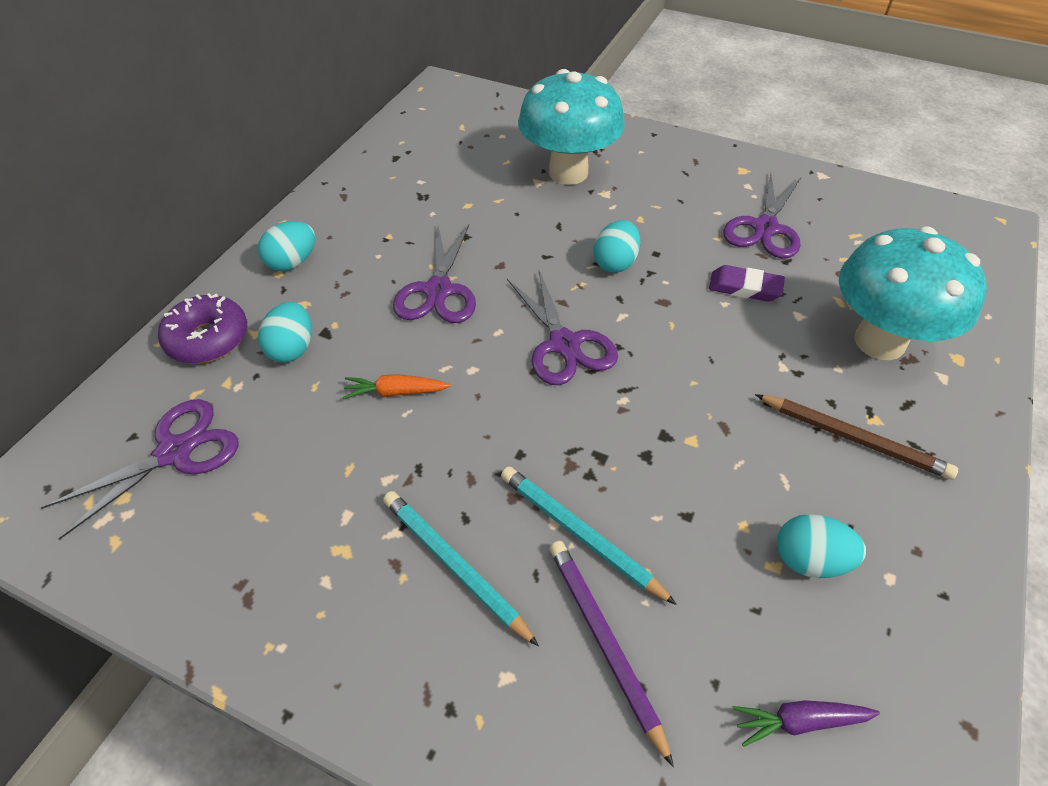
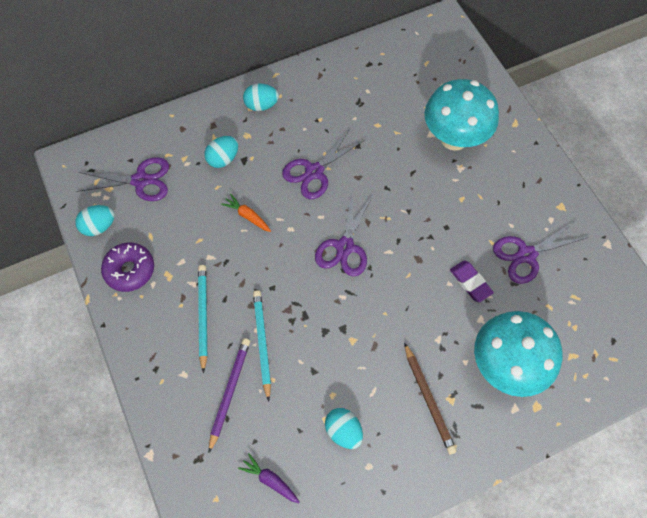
camera: 40 degrees right, 15 degrees up
purple donut [158,293,247,364] -> purple donut moved to [101,242,154,292]
turquoise egg [593,220,640,273] -> turquoise egg moved to [75,205,115,236]

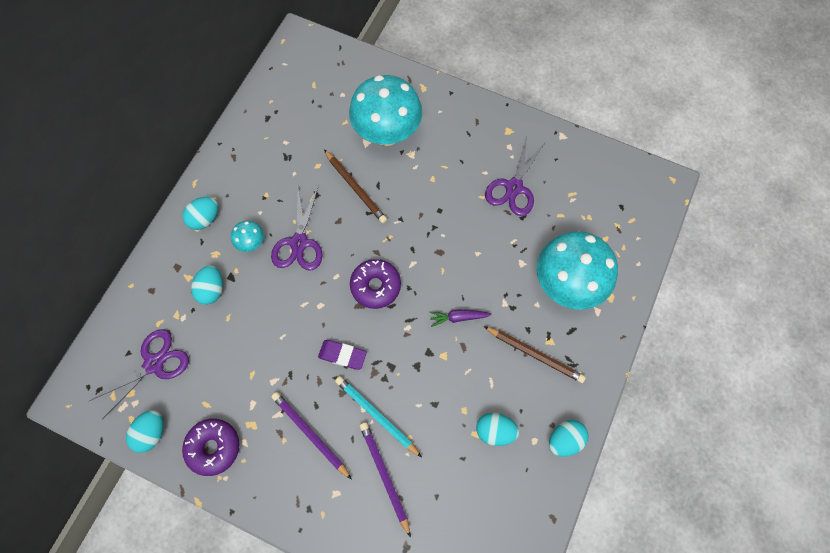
camera: 40 degrees left, 5 degrees up
turquoise pencil [198,265,207,373] -> purple pencil [271,392,352,480]
orange carrot [221,194,271,232] -> none
purple carrot [238,453,300,503] -> purple carrot moved to [429,309,491,327]
purple scissors [315,189,373,277] -> purple donut [350,259,401,309]
purple eraser [450,261,494,302] -> purple eraser moved to [318,340,367,370]
none -> turquoise mushroom [231,221,264,252]
none -> brown pencil [324,150,387,223]
none -> turquoise egg [549,420,588,457]

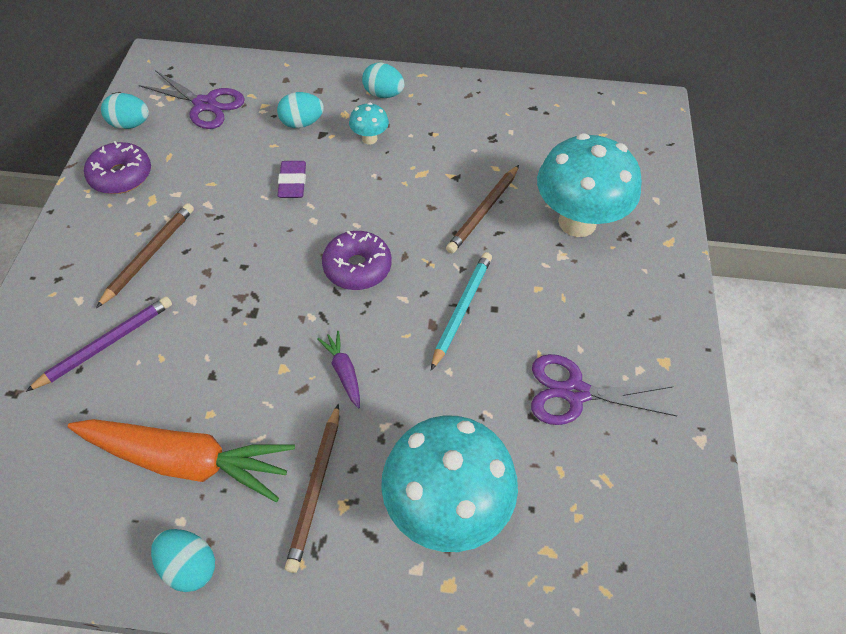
camera: 70 degrees right, 15 degrees down
purple scissors [271,185,323,270] -> none
purple pencil [271,392,352,480] -> brown pencil [96,203,194,308]
purple eraser [318,340,367,370] -> purple eraser moved to [277,161,306,198]
turquoise pencil [335,376,422,457] -> turquoise pencil moved to [431,252,492,370]
turquoise egg [476,413,519,446] -> orange carrot [68,419,295,502]

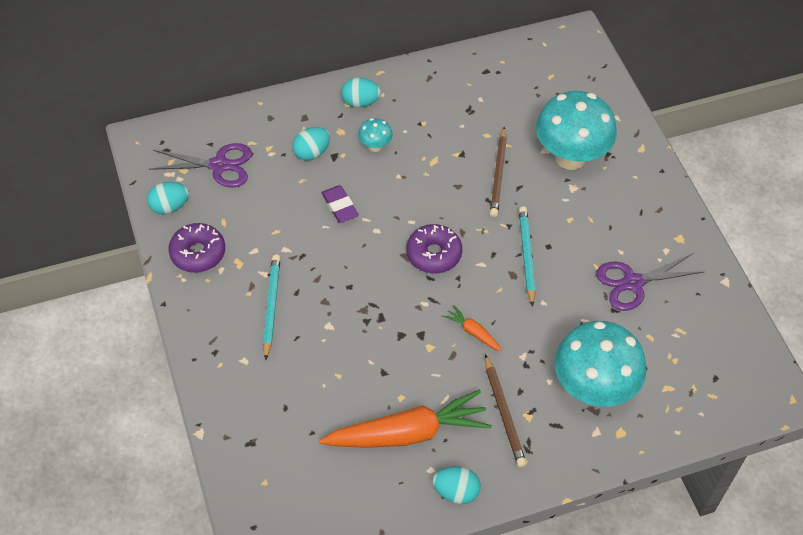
camera: 25 degrees left, 0 degrees up
purple pencil [26,296,172,392] -> none
brown pencil [96,203,194,308] -> turquoise pencil [263,255,281,360]
purple carrot [317,331,360,408] -> orange carrot [443,305,502,351]

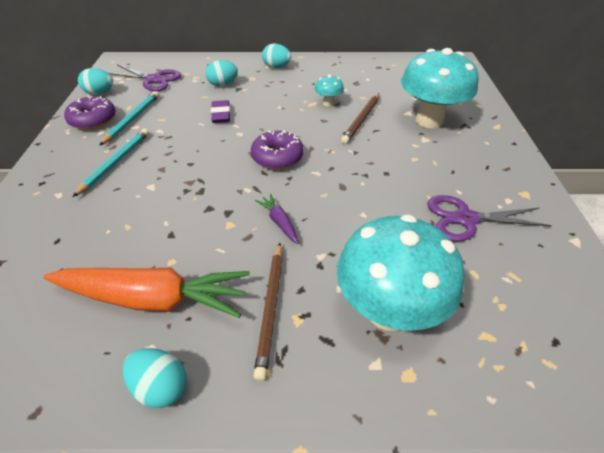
camera: 20 degrees right, 10 degrees down
turquoise mushroom [358,118,393,152] -> turquoise mushroom moved to [315,75,344,107]
orange carrot [443,305,502,351] -> purple carrot [255,194,299,244]
turquoise pencil [519,206,536,307] -> turquoise pencil moved to [99,91,159,146]

